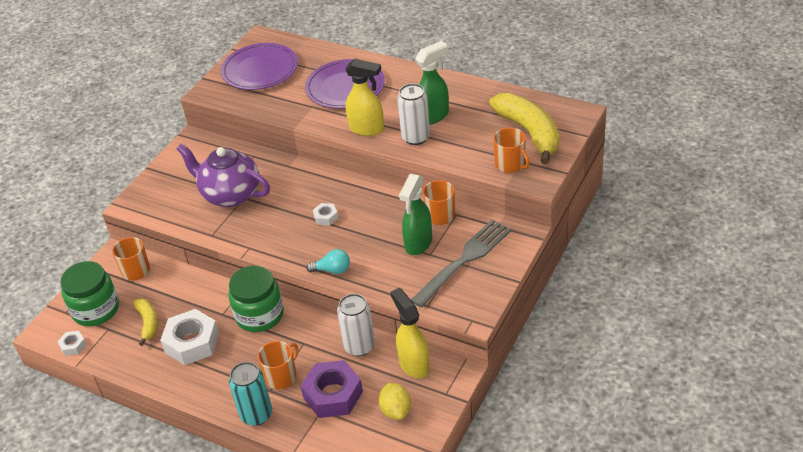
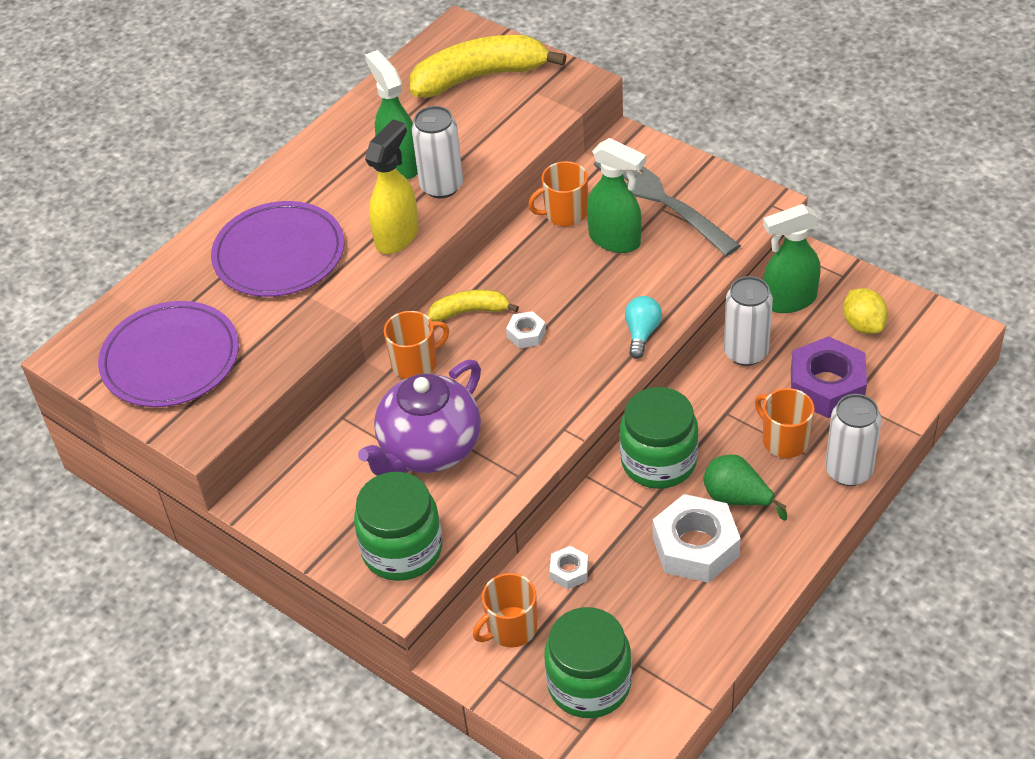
camera: 80 degrees left, 5 degrees up
white nut [58,331,87,356] -> white nut moved to [550,546,589,589]
yellow banana [134,299,158,346] -> yellow banana moved to [428,290,519,321]
turquoise can [229,362,272,426] -> white can [825,394,881,486]
yellow lemon [379,383,411,420] -> yellow lemon turned 75 degrees clockwise [843,288,888,334]
yellow spray bottle [390,288,430,378] -> green spray bottle [763,204,821,313]
orange mug [493,128,530,173] -> orange mug moved to [384,311,449,379]
none -> green jar [354,472,442,581]
none -> green pear [703,454,787,521]

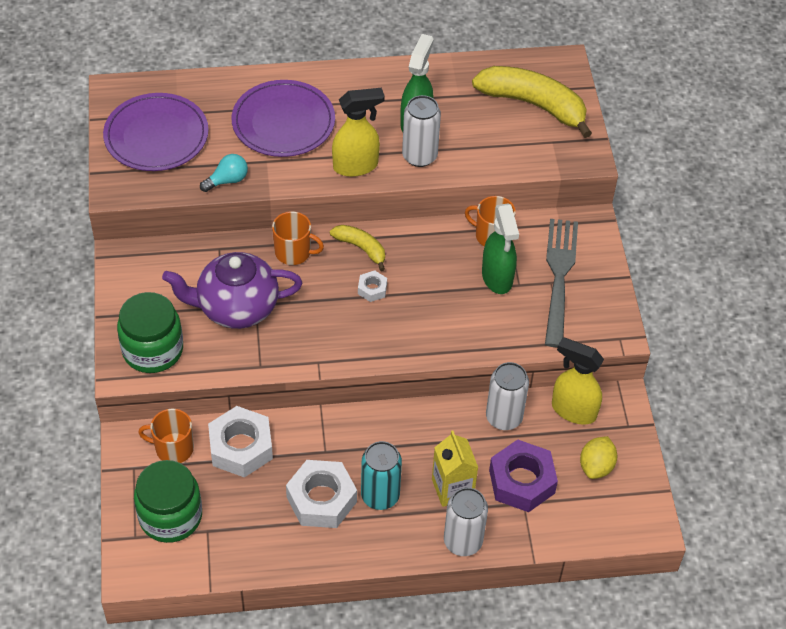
camera: 40 degrees right, 5 degrees up
white nut [550,546,589,589] -> white nut [208,406,273,478], size x2.10
green jar [620,387,699,489] -> none
turquoise light bulb [625,296,662,359] -> turquoise light bulb moved to [200,154,248,192]
green pear [703,454,787,521] -> turquoise can [361,441,402,510]
orange mug [755,388,814,458] -> yellow carton [432,431,478,507]
green spray bottle [763,204,821,313] -> yellow spray bottle [552,337,604,425]

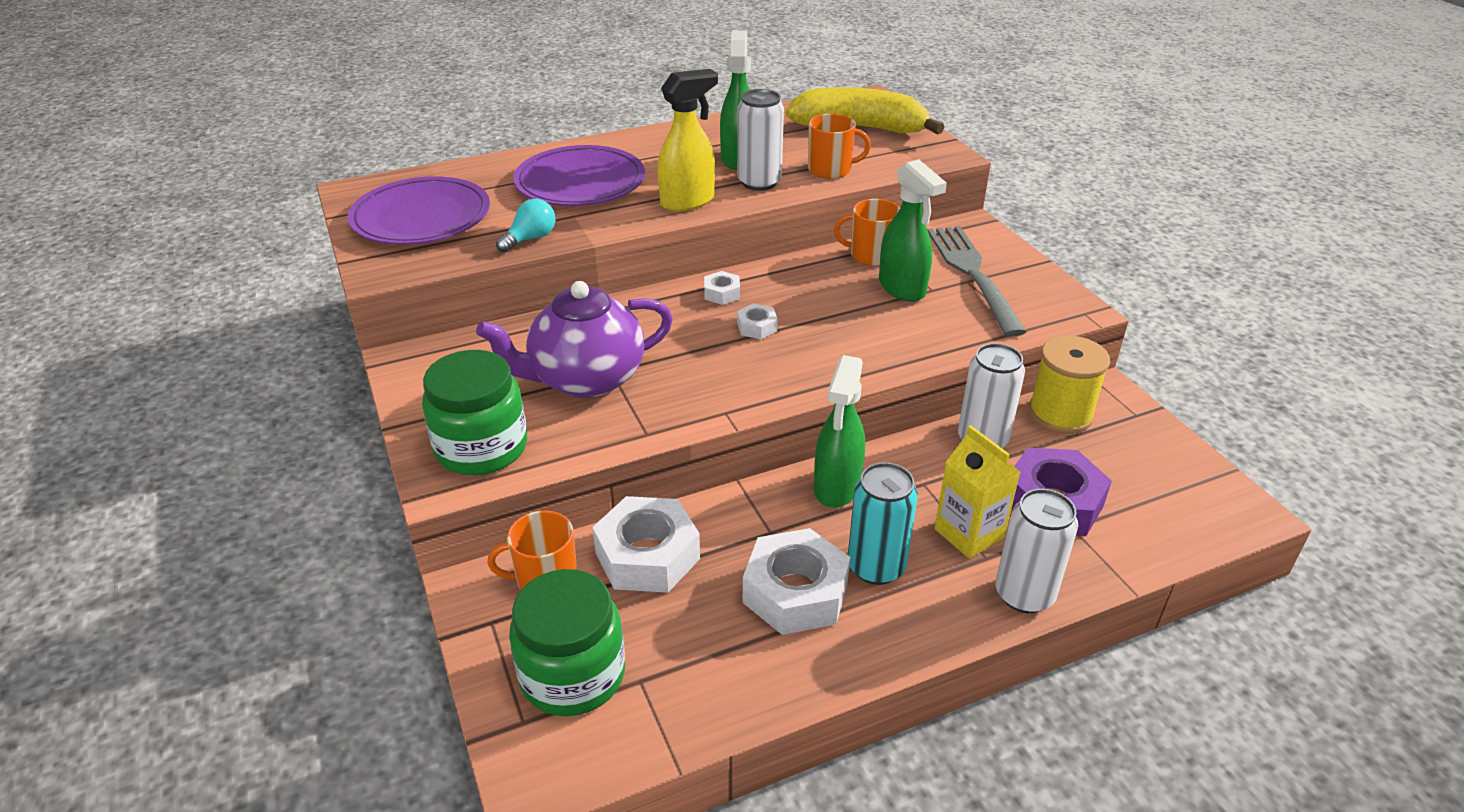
camera: 15 degrees left, 15 degrees down
orange mug [272,211,324,265] -> orange mug moved to [808,114,871,179]
yellow banana [330,225,385,271] -> white nut [704,271,740,305]
yellow spray bottle [552,337,604,425] -> yellow spool [1028,336,1110,434]
yellow lemon [580,436,617,479] -> none
none -> green spray bottle [814,355,865,508]

